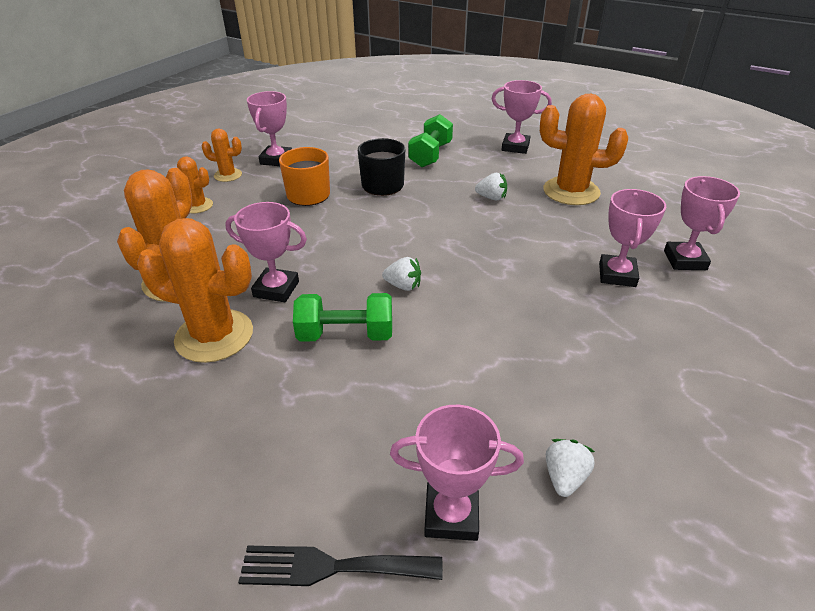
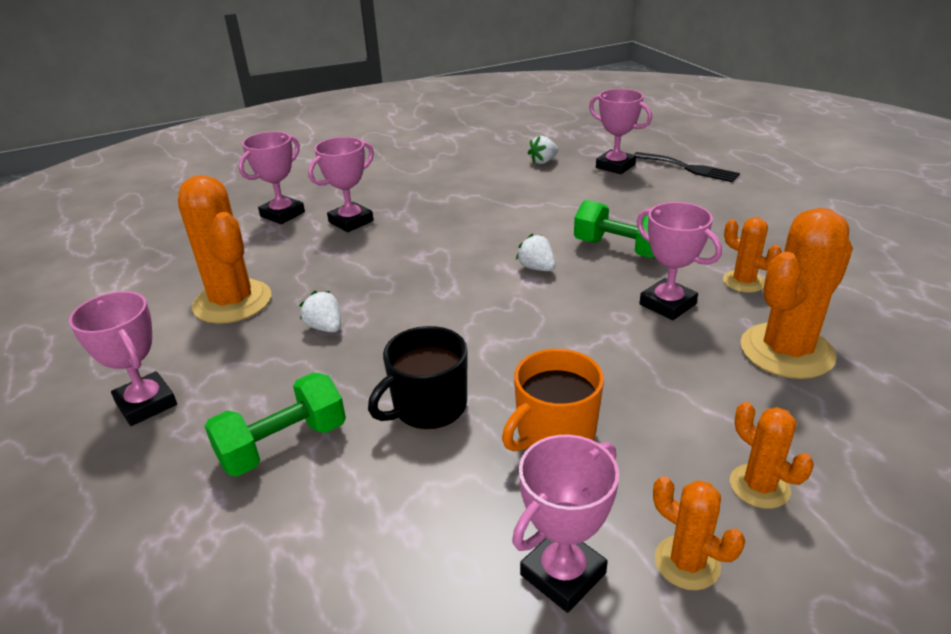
camera: 145 degrees left, 5 degrees down
orange cactus [137,218,253,363] -> orange cactus [723,217,782,293], size x0.52

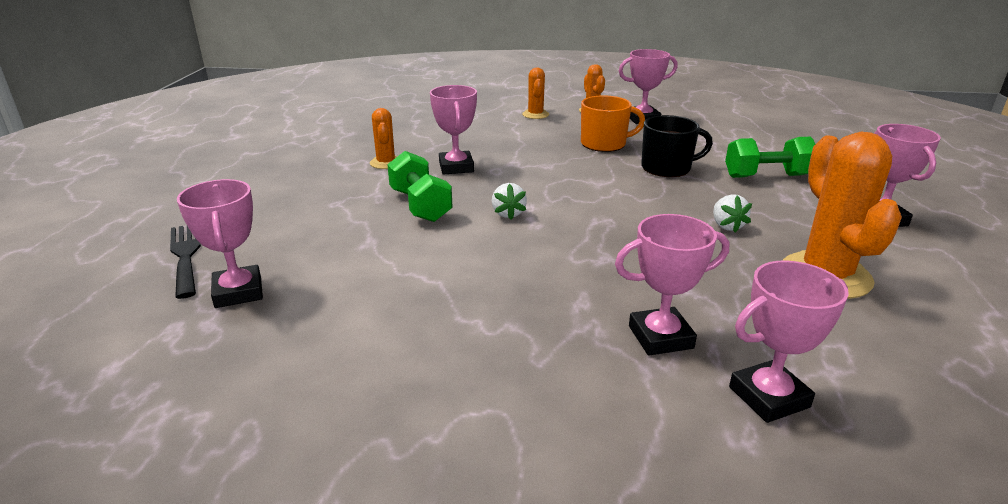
camera: 150 degrees left, 5 degrees down
white strawberry [527,136,558,164] -> none
orange cactus [741,208,853,379] -> none

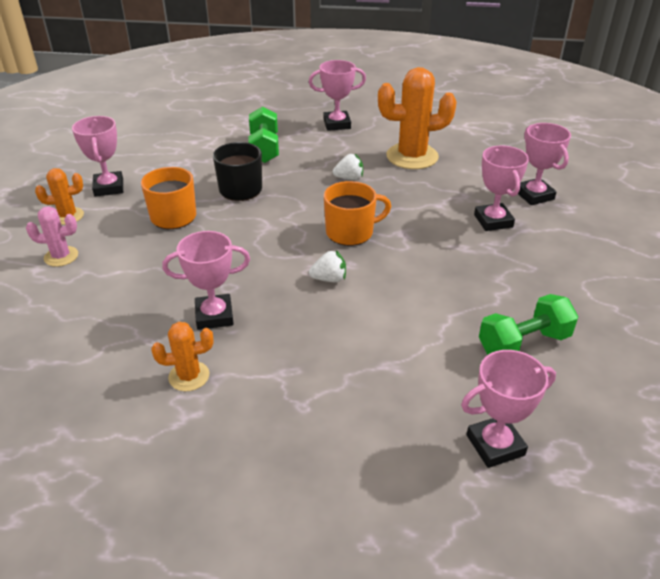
camera: 90 degrees left, 10 degrees up
black fork [170,226,201,299] -> none
green dumbbell [387,151,453,222] -> green dumbbell moved to [479,294,578,355]
orange cactus [522,67,549,119] -> pink cactus [26,206,78,267]
none -> orange mug [324,181,391,246]

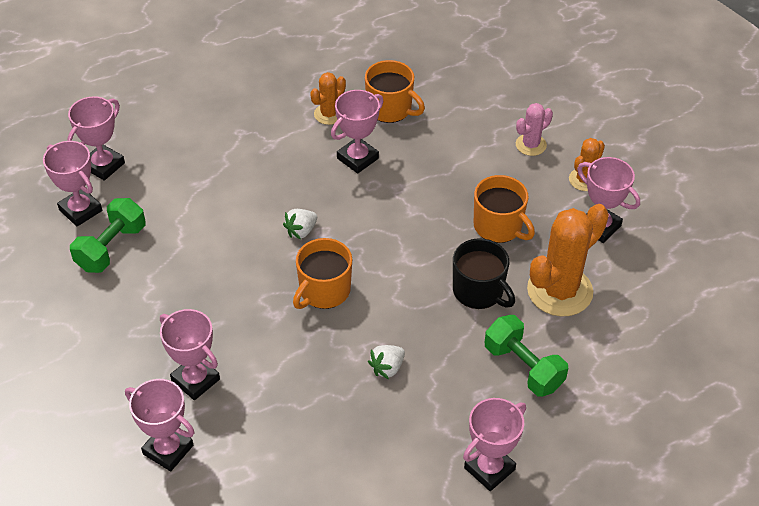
camera: 145 degrees right, 10 degrees up
orange cactus [378,67,457,169] -> orange cactus moved to [527,204,609,317]
none -> pink trophy [43,141,102,227]
none -> orange mug [365,60,425,123]

